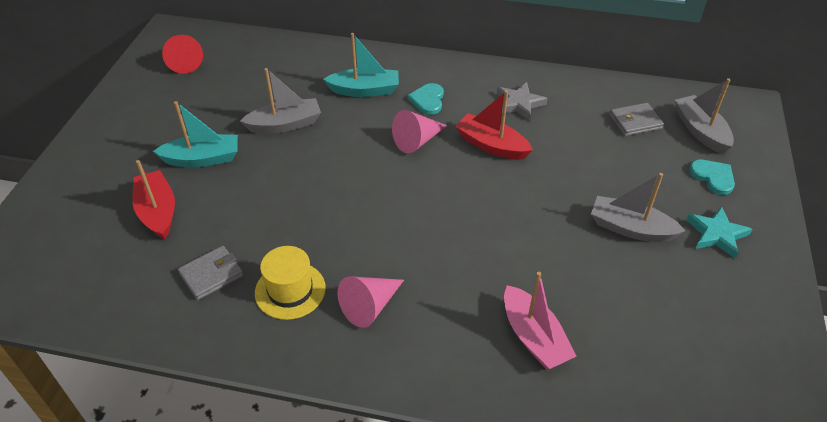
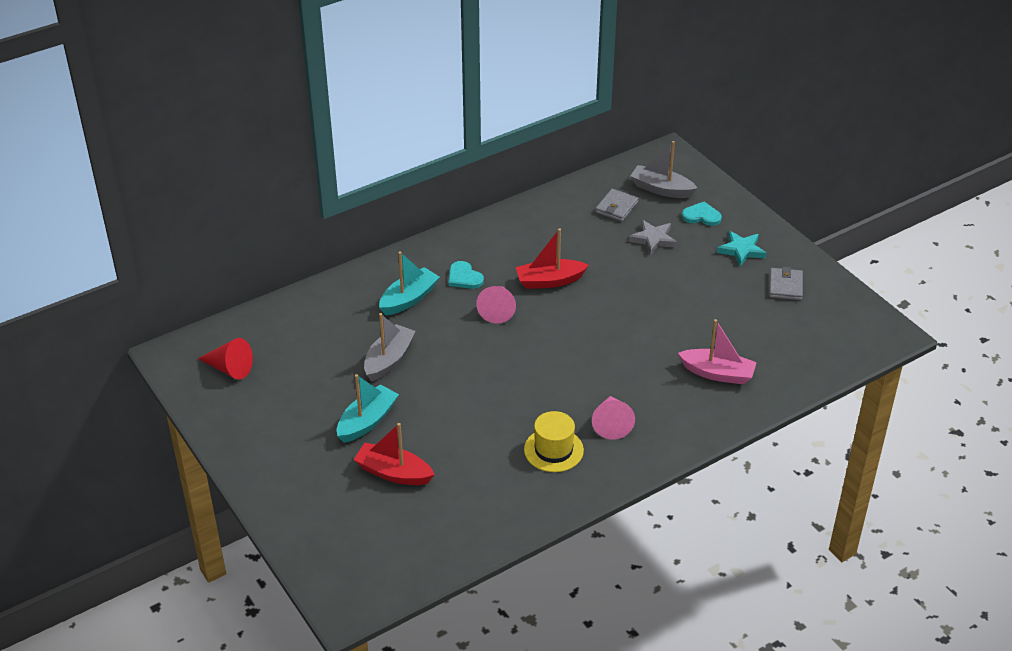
camera: 45 degrees left, 5 degrees down
grey wallet [178,246,243,300] -> grey wallet moved to [769,267,803,300]
grey star [497,82,548,121] -> grey star moved to [629,220,677,255]
grey boat [591,173,685,242] -> none

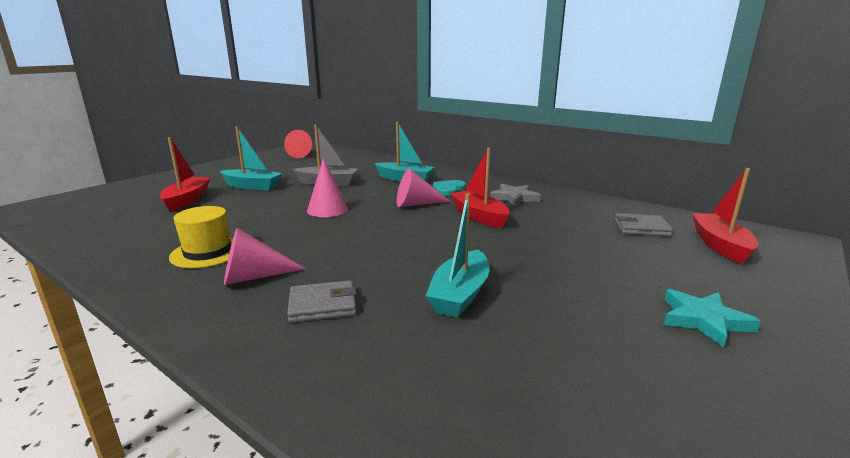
camera: 70 degrees right, 20 degrees down
grey star [629,220,677,255] -> grey star moved to [490,184,541,207]
grey boat [630,141,697,198] -> red boat [692,168,758,264]
pink boat [678,319,757,385] -> none
turquoise heart [682,201,722,226] -> none
grey wallet [769,267,803,300] -> grey wallet moved to [287,280,357,322]
none -> pink cone [307,158,348,217]
none -> turquoise boat [426,193,489,318]

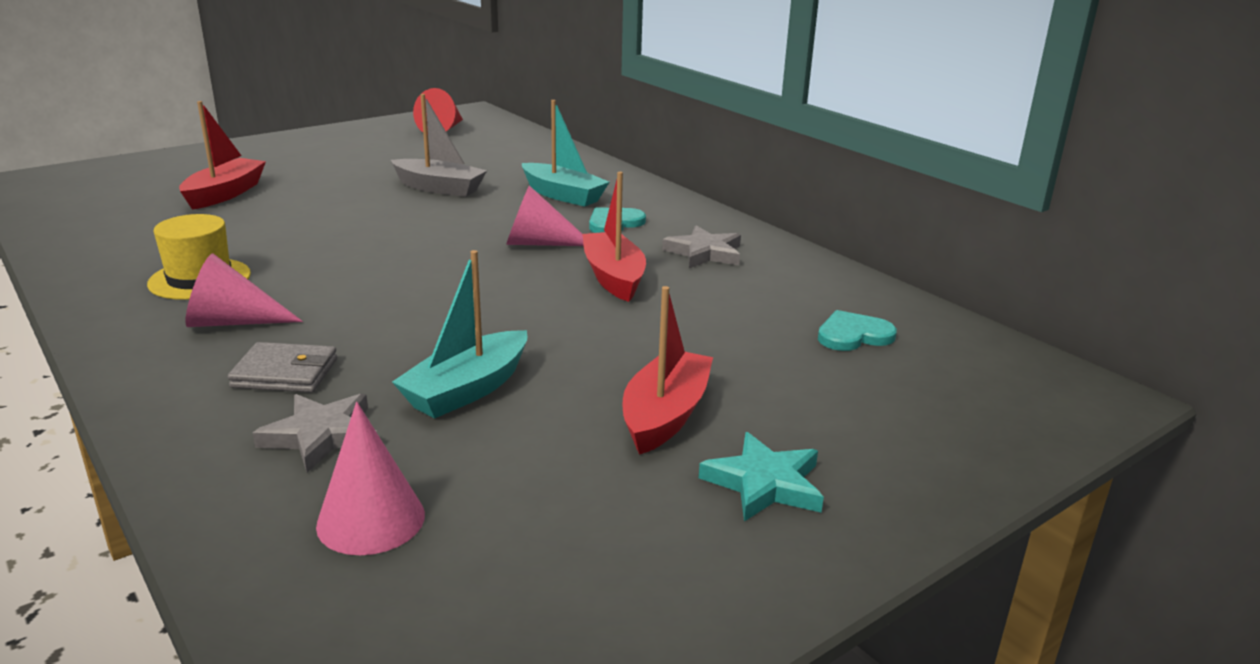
camera: 15 degrees right, 5 degrees up
turquoise boat [220,126,282,190] -> none
pink cone [307,158,348,217] -> pink cone moved to [316,402,425,555]
grey wallet [615,213,673,236] -> turquoise heart [818,310,897,351]
red boat [692,168,758,264] -> red boat moved to [623,286,713,455]
none -> grey star [253,393,377,473]

